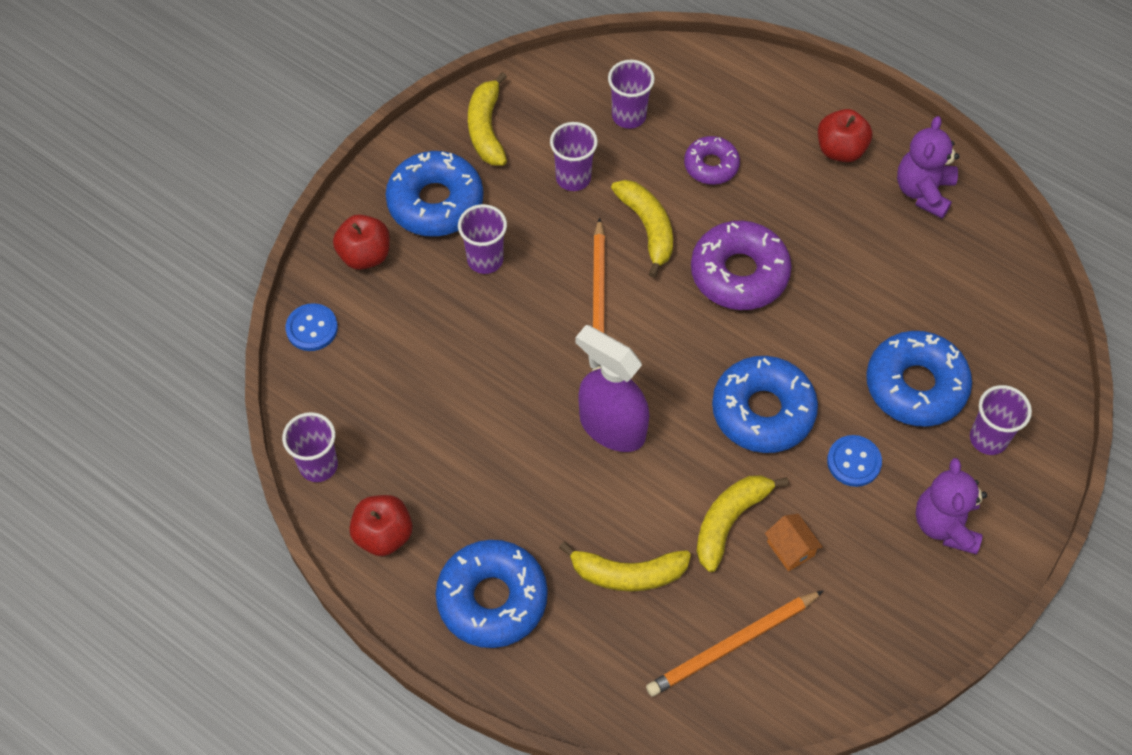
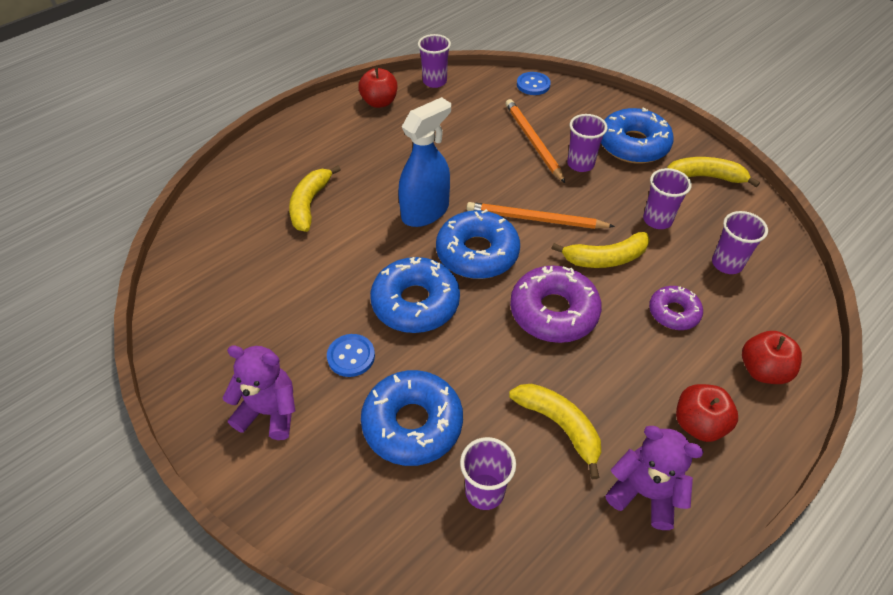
camera: 100 degrees right, 10 degrees down
red apple [333,214,390,270] -> red apple moved to [742,331,802,384]
blue donut [436,540,548,648] -> blue donut moved to [436,209,520,279]
purple spray bottle [576,325,649,452] -> blue spray bottle [398,97,451,227]
orange pencil [646,590,824,696] -> orange pencil moved to [506,99,565,183]
yellow banana [696,475,789,572] -> yellow banana moved to [509,384,601,479]
orange house [765,514,823,571] -> none
purple cup [970,385,1032,455] -> purple cup moved to [460,437,516,510]

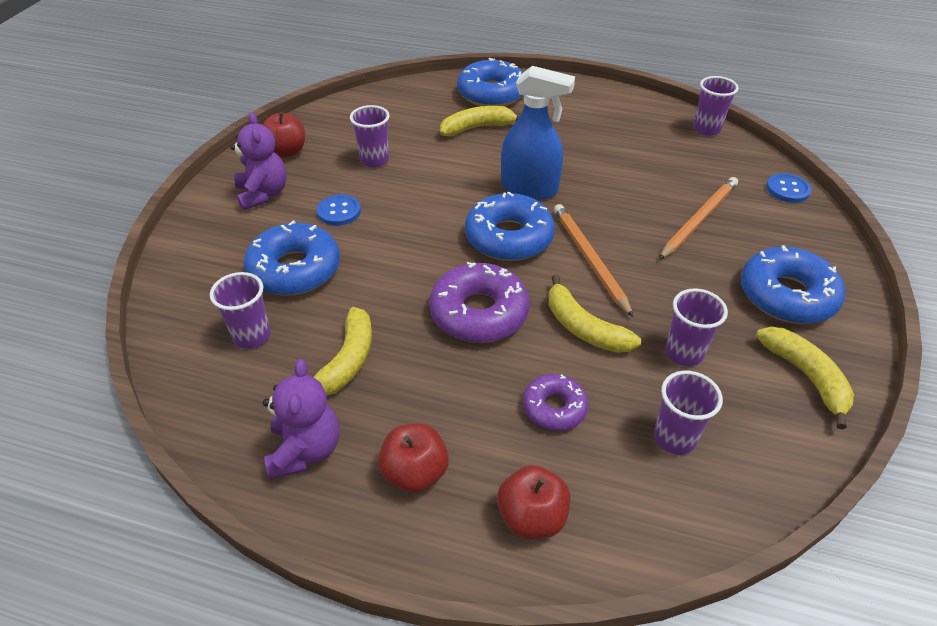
camera: 60 degrees right, 5 degrees down
red apple [358,67,397,108] -> red apple moved to [263,112,305,158]
blue donut [370,257,460,333] -> blue donut moved to [457,58,523,106]
purple cup [567,114,607,172] -> purple cup moved to [350,105,390,168]

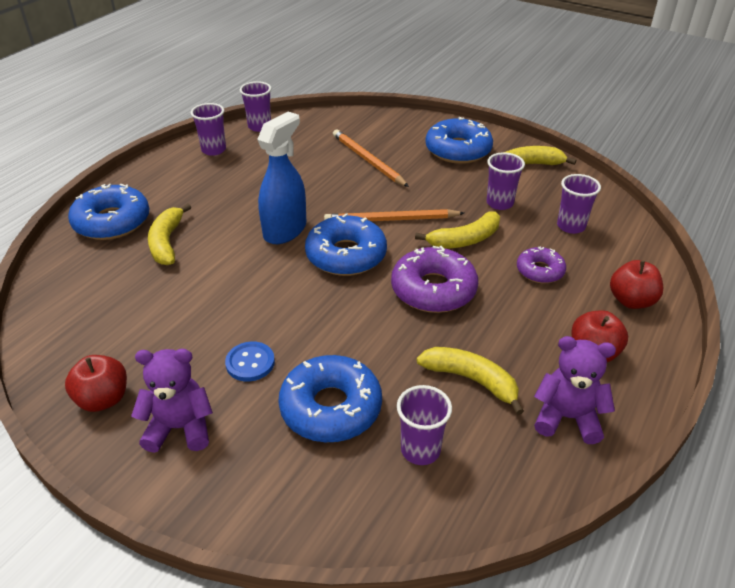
camera: 75 degrees left, 5 degrees down
purple cup [350,105,390,168] -> purple cup moved to [191,103,226,156]
blue button [766,173,812,203] -> none

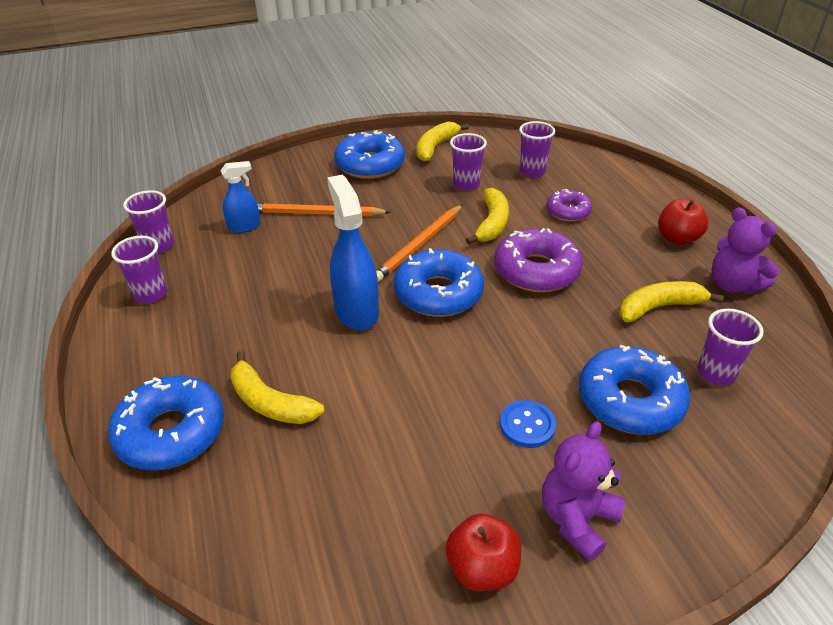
camera: 50 degrees left, 0 degrees up
purple teddy bear [534,336,616,444] -> purple teddy bear turned 90 degrees counterclockwise [711,207,779,294]
red apple [610,260,663,309] -> none
none -> blue spray bottle [220,161,260,233]

